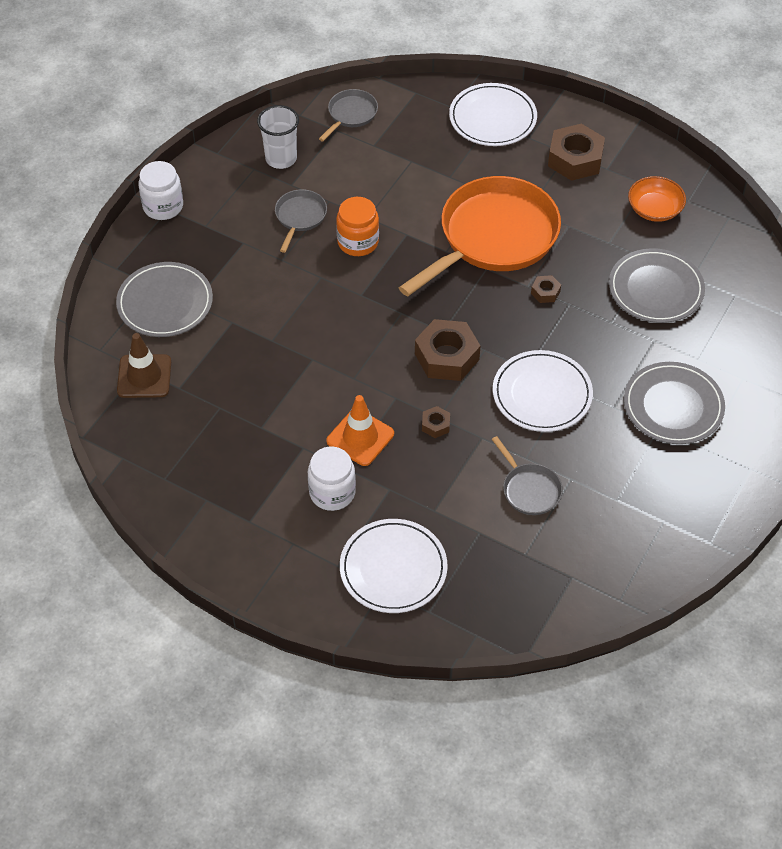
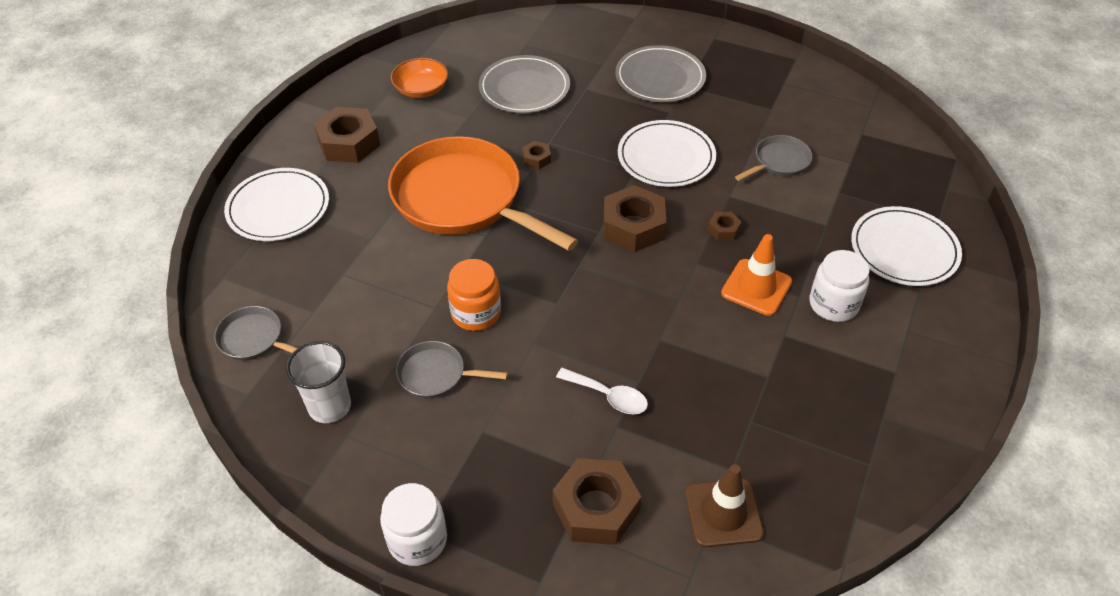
camera: 95 degrees left, 5 degrees down
grey plate [116,262,213,337] -> brown nut [553,458,641,545]
none -> white spoon [556,368,648,414]

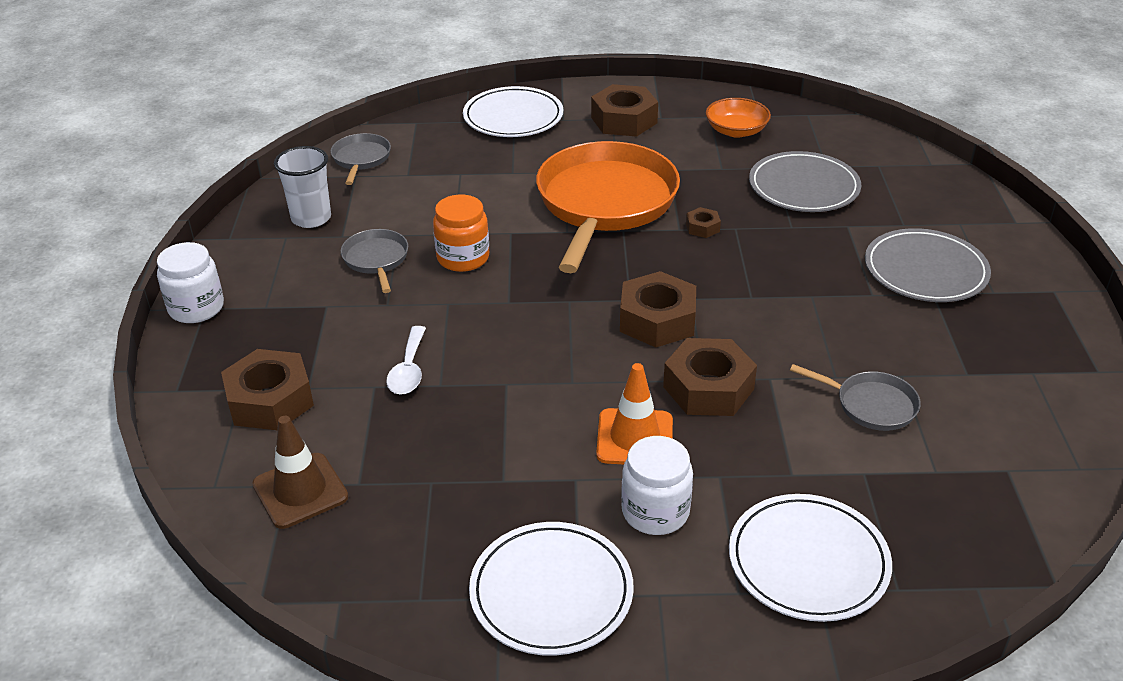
camera: 65 degrees right, 10 degrees down
white plate [618,120,716,187] -> white plate moved to [469,522,634,656]
brown nut [707,212,742,241] -> brown nut [663,338,757,416], size x2.12

